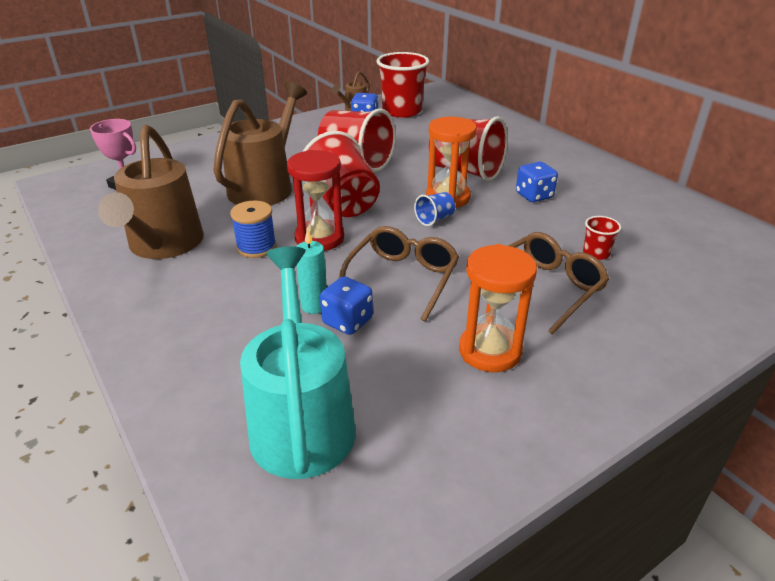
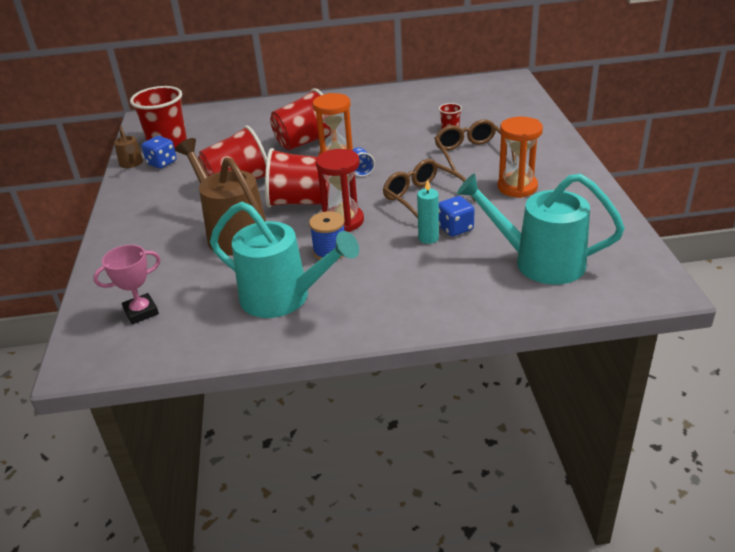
camera: 60 degrees left, 0 degrees up
brown watering can [98,125,204,259] -> turquoise watering can [210,202,359,318]
blue dice [516,162,558,202] -> none

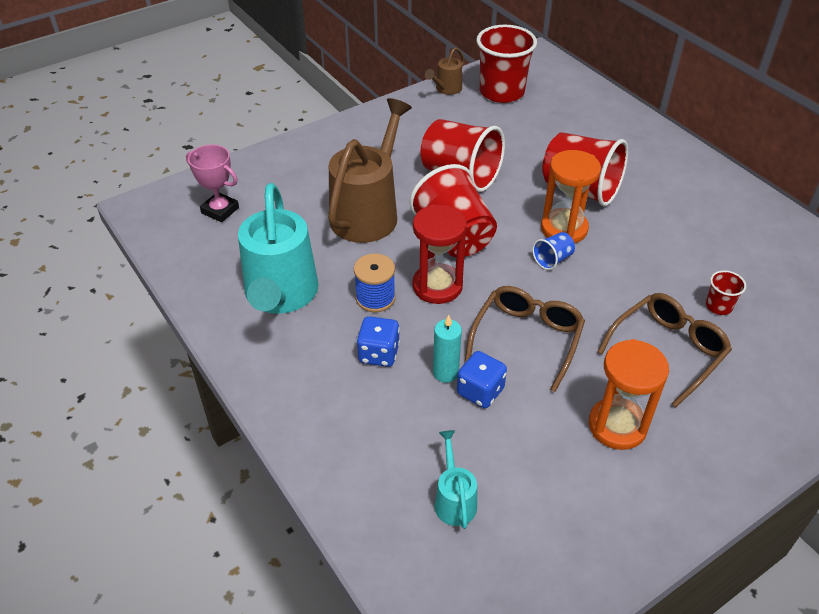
camera: 60 degrees right, 10 degrees up
blue dice [142,136,177,169] -> blue dice moved to [357,316,400,367]
turquoise watering can [457,173,625,285] -> turquoise watering can [435,430,477,529], size x0.46

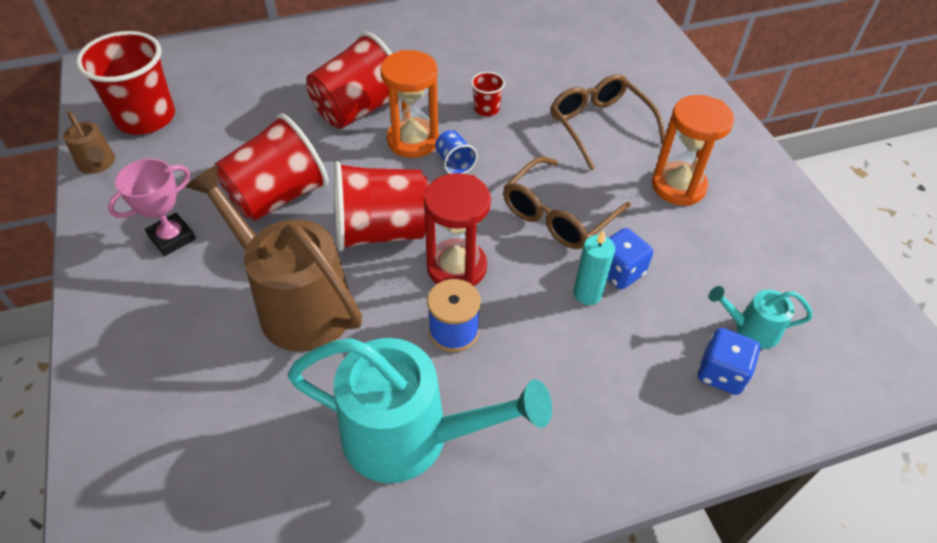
camera: 75 degrees left, 5 degrees up
pink trophy [186,145,239,222] -> pink trophy moved to [108,158,196,256]
blue dice [357,316,400,367] -> blue dice moved to [698,328,761,395]
brown glasses [465,286,585,392] -> brown glasses turned 90 degrees counterclockwise [503,157,631,249]
red cup [706,270,746,315] -> red cup moved to [471,72,505,116]

